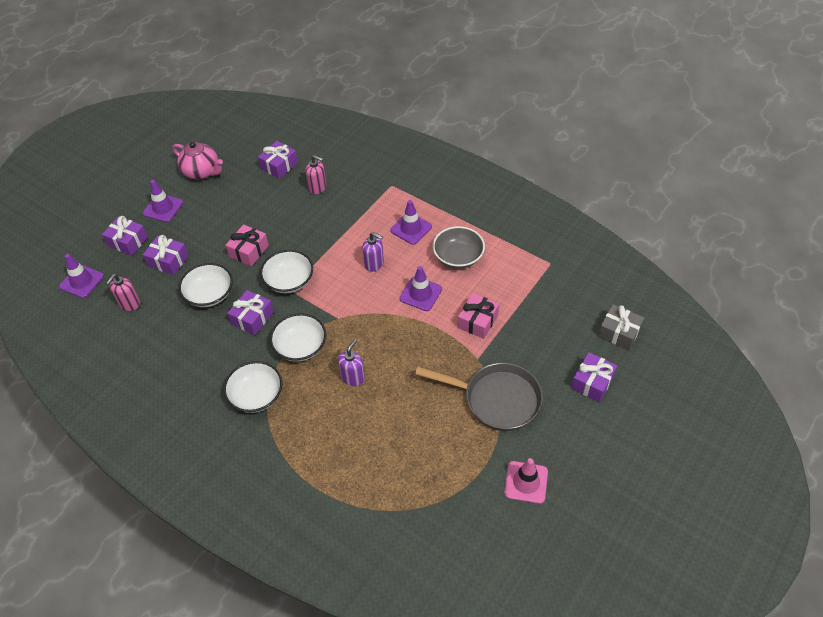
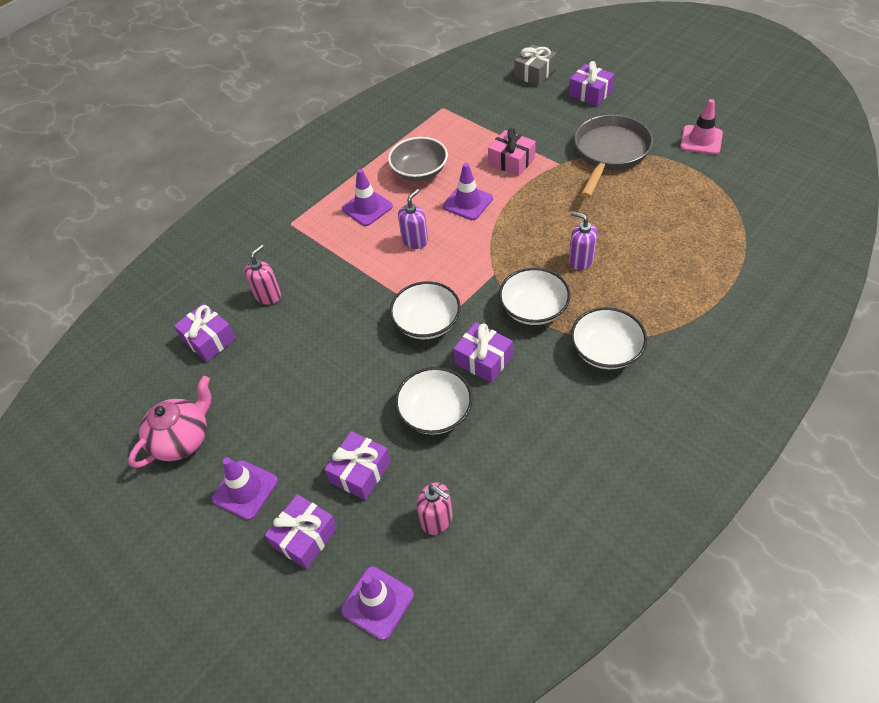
camera: 80 degrees left, 0 degrees up
pink gift [226,224,269,266] -> none

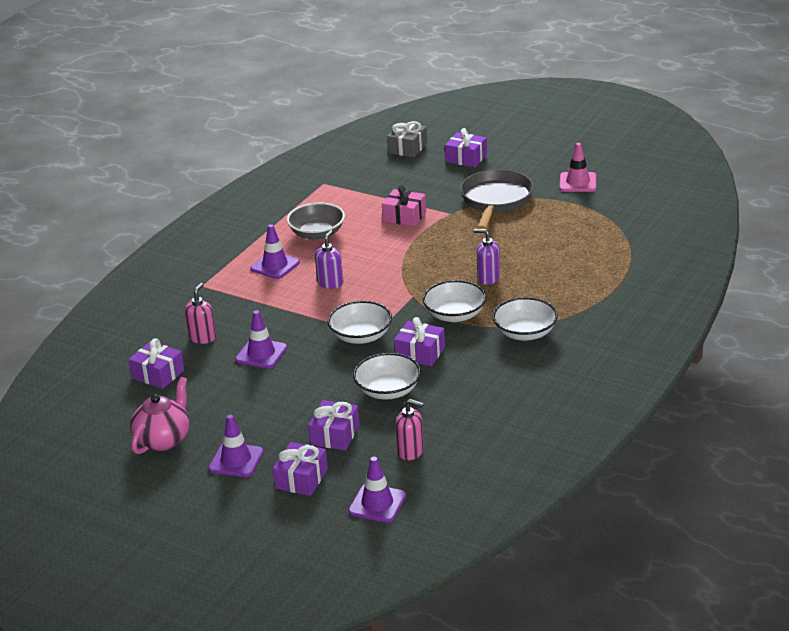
camera: 15 degrees left, 20 degrees down
purple traffic cone [443,163,493,220] -> purple traffic cone moved to [235,310,287,369]

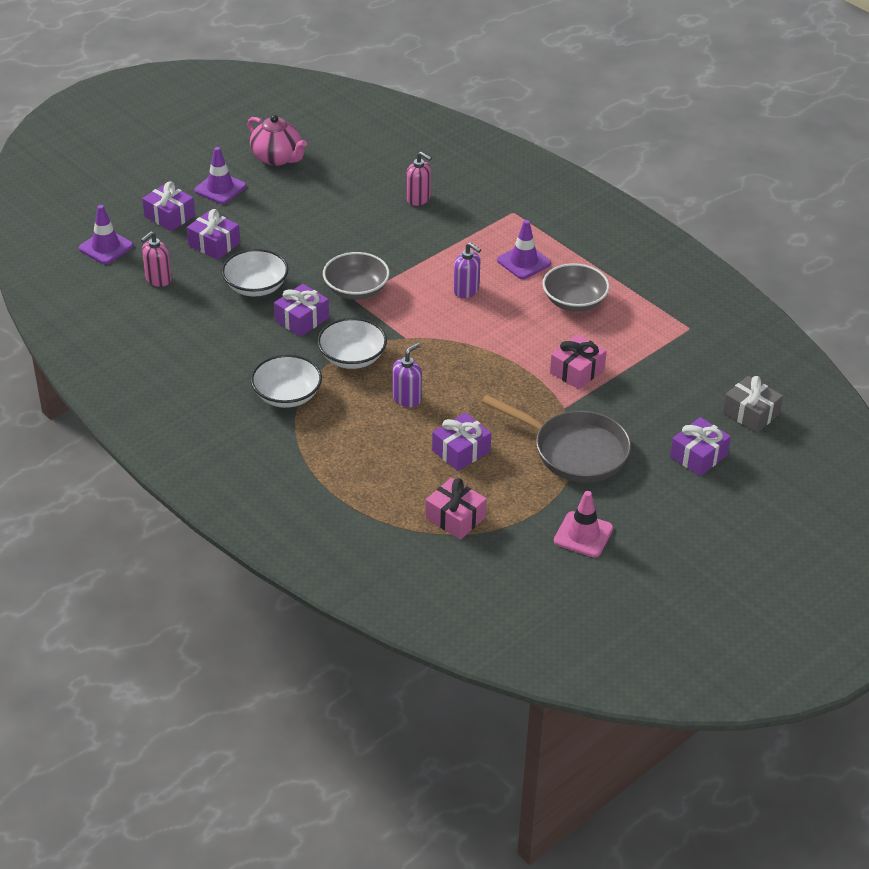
camera: 105 degrees right, 10 degrees up
purple gift [128,338,184,389] -> purple gift moved to [432,412,491,471]
purple traffic cone [235,310,287,369] -> none
white bowl [327,301,392,344] -> grey bowl [323,252,390,300]
none -> pink gift [425,478,487,540]

